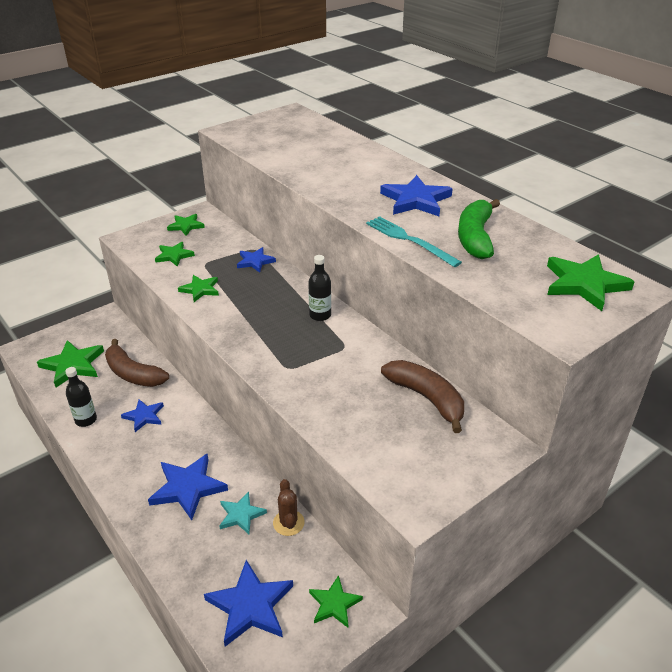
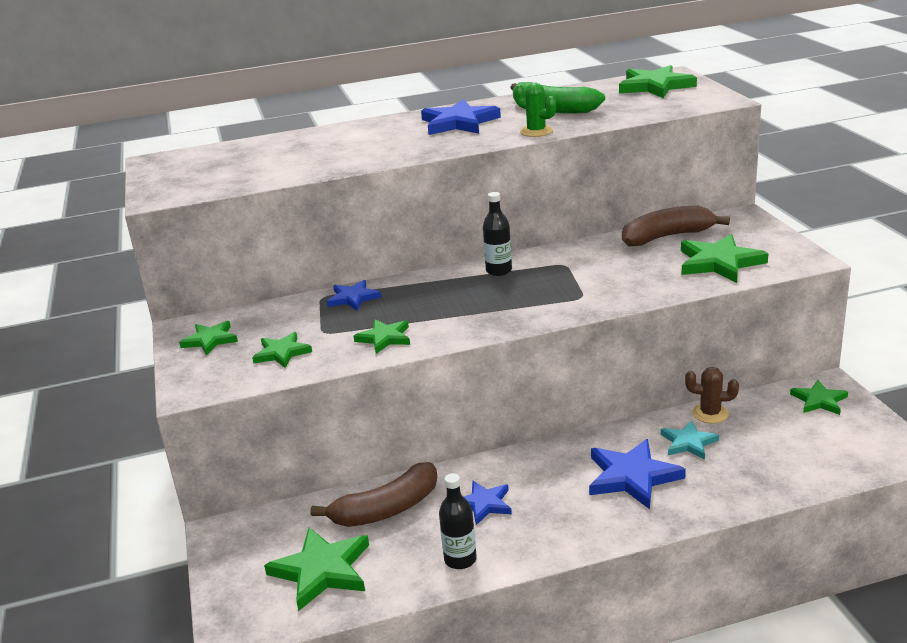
camera: 65 degrees left, 10 degrees down
blue star [204,560,293,647] -> none
turquoise fork [366,216,462,267] -> green cactus [514,82,556,137]
none -> green star [681,234,769,283]

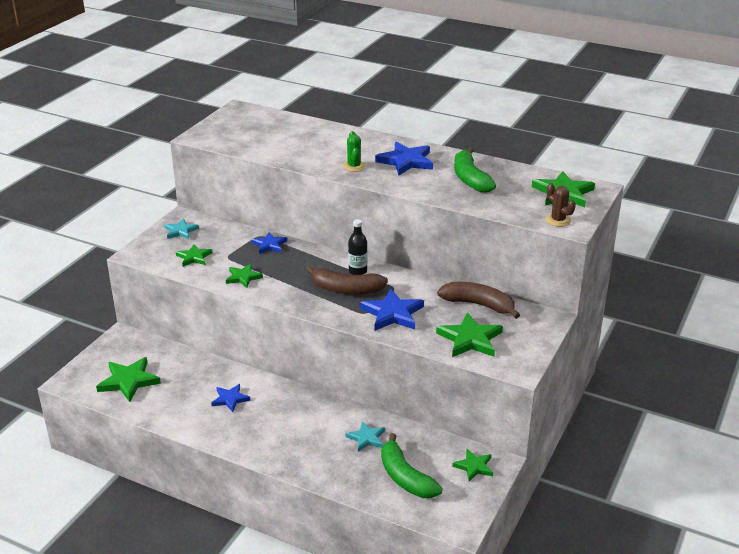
camera: 40 degrees right, 5 degrees up
green star [179,321,238,355] -> turquoise star [164,218,199,239]
brown banana [310,462,437,527] -> brown banana moved to [306,266,388,295]
black bottle [439,473,477,569] -> none
green cactus [514,82,556,137] -> green cactus moved to [343,131,366,172]
blue star [589,439,686,509] -> blue star moved to [360,288,424,331]
brown cactus [685,367,739,423] -> brown cactus moved to [545,183,576,227]
none -> green banana [381,433,442,498]

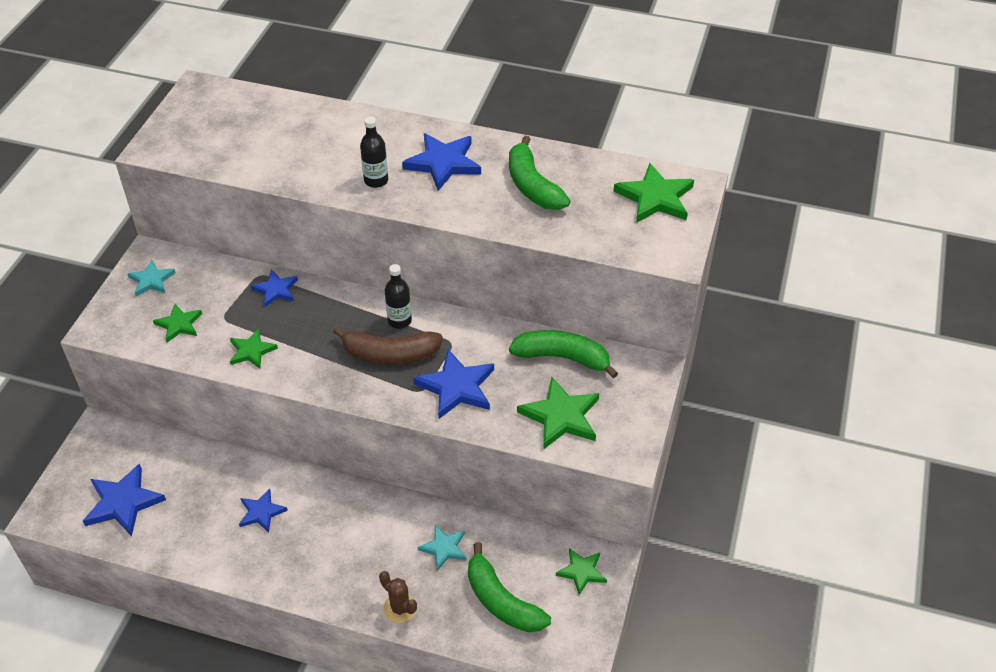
camera: 10 degrees left, 15 degrees up
green star [96,357,161,402] -> blue star [83,464,166,536]
green cactus [343,131,366,172] -> black bottle [360,117,388,188]
brown banana [437,282,520,319] -> green banana [509,330,618,378]
brown cactus [545,183,576,227] -> brown cactus moved to [379,571,417,623]

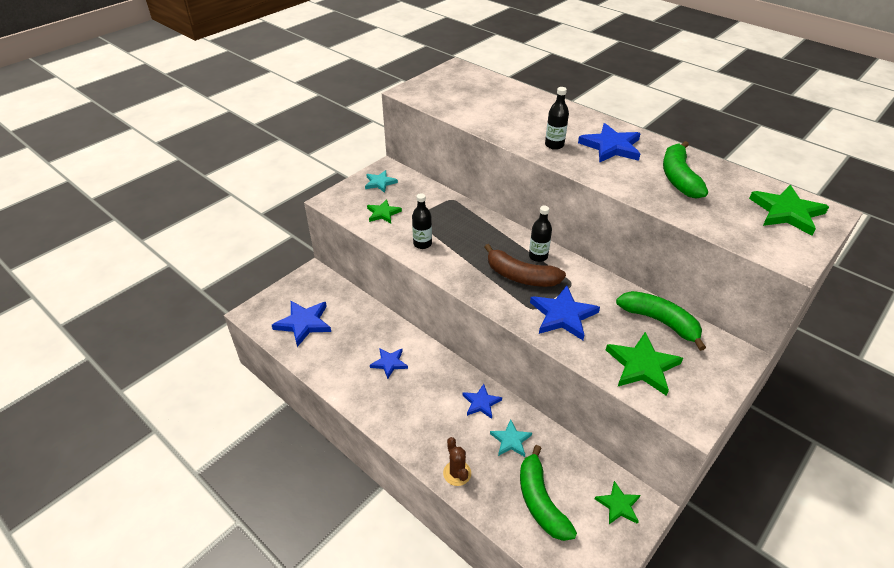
camera: 25 degrees right, 5 degrees down
green star [230,329,278,369] -> black bottle [412,193,432,249]
blue star [251,269,298,307] -> blue star moved to [462,384,502,419]

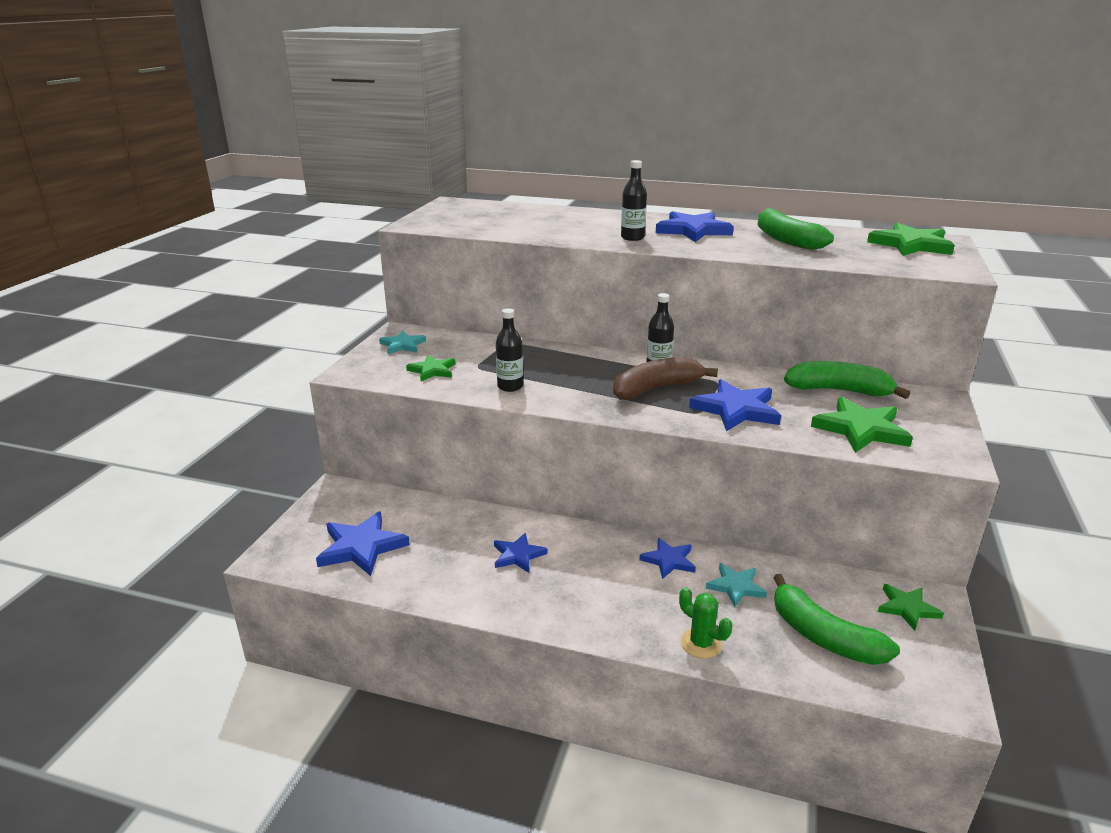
camera: 25 degrees left, 15 degrees down
brown cactus [443,437,471,486] -> green cactus [679,587,732,659]
brown banana [484,244,566,287] -> brown banana turned 150 degrees clockwise [613,357,718,400]

